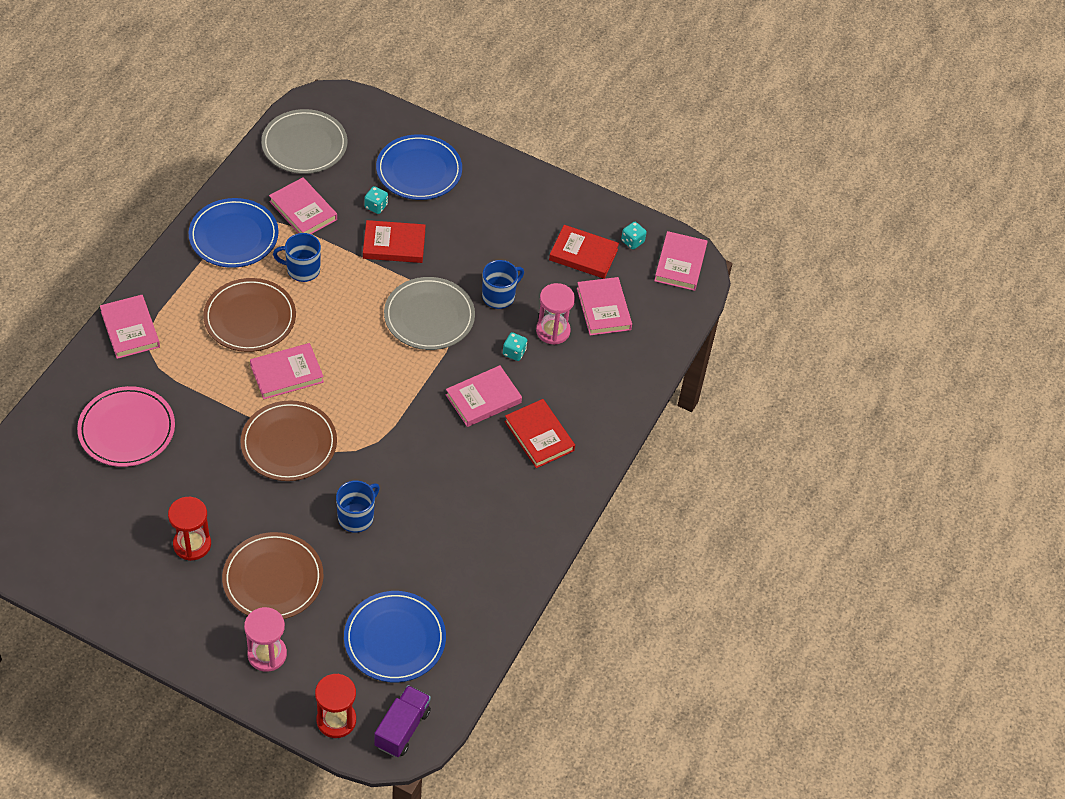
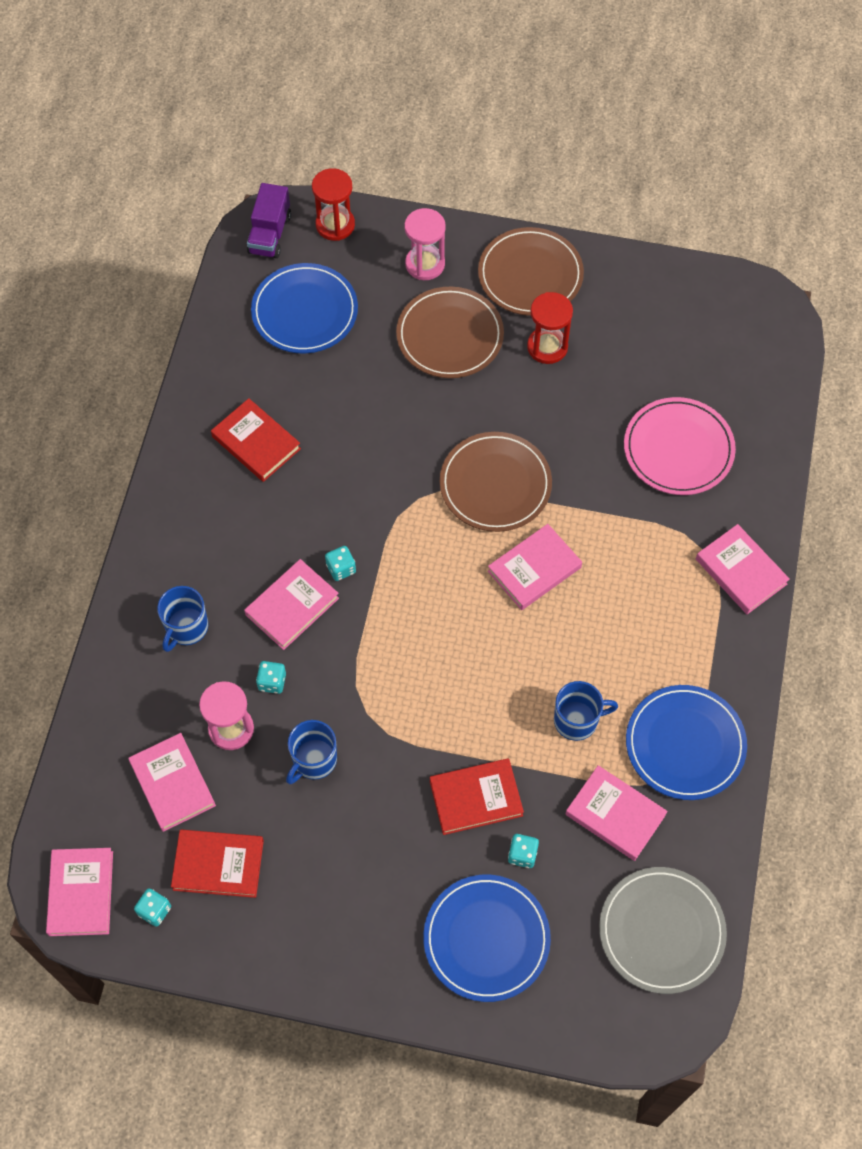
camera: 170 degrees right, 10 degrees up
brown plate [203,278,296,352] -> brown plate moved to [478,227,584,316]
blue mug [336,481,380,533] -> blue mug moved to [157,586,208,652]
grey plate [384,277,475,350] -> none
red book [504,399,575,468] -> red book moved to [211,398,301,482]
none -> turquoise dice [325,546,356,581]

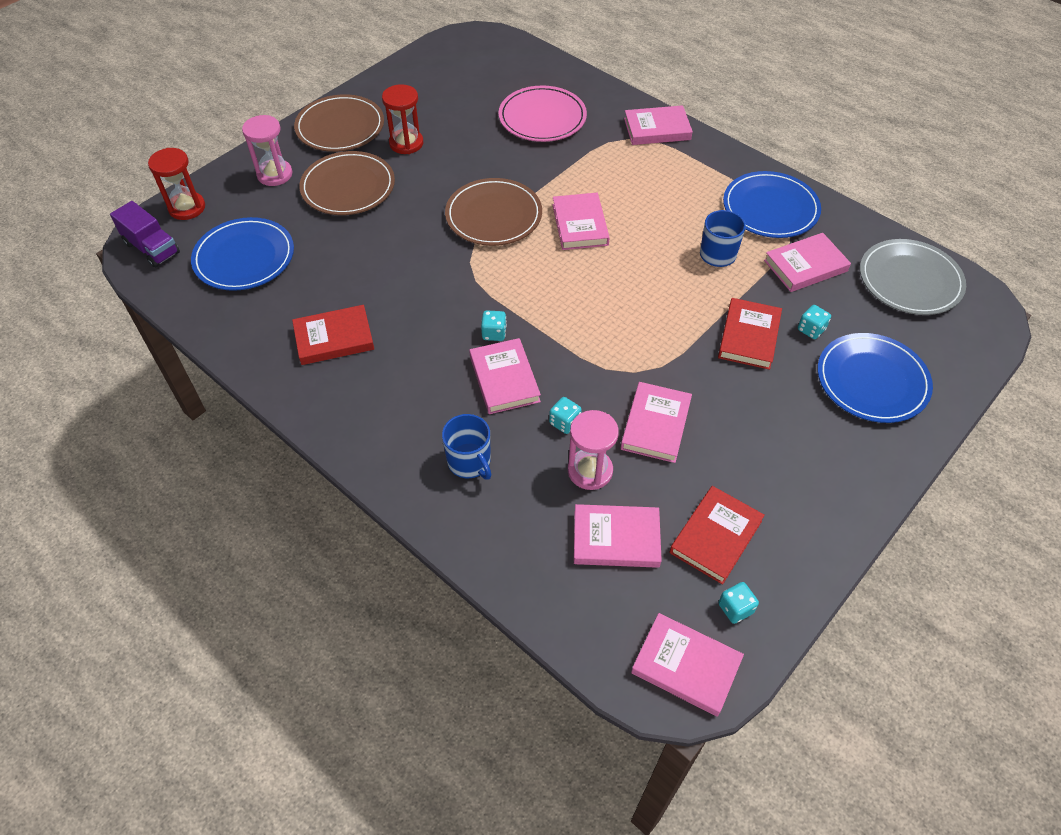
camera: 60 degrees left, 10 degrees down
blue mug [286,720,337,784] -> pink book [621,382,692,463]

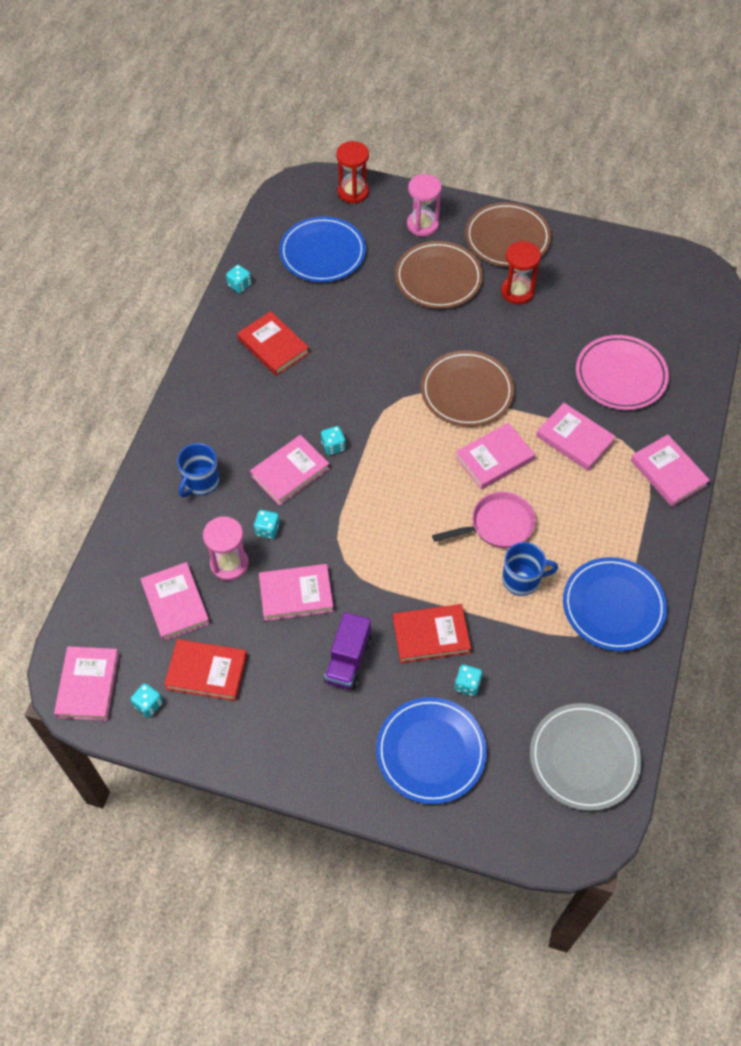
camera: 65 degrees right, 5 degrees up
purple truck [110,201,180,268] -> purple truck moved to [324,612,371,690]
pink book [764,233,851,292] -> pink book moved to [536,403,616,471]
none -> turquoise dice [226,265,252,293]
none -> pink pan [432,492,536,548]

